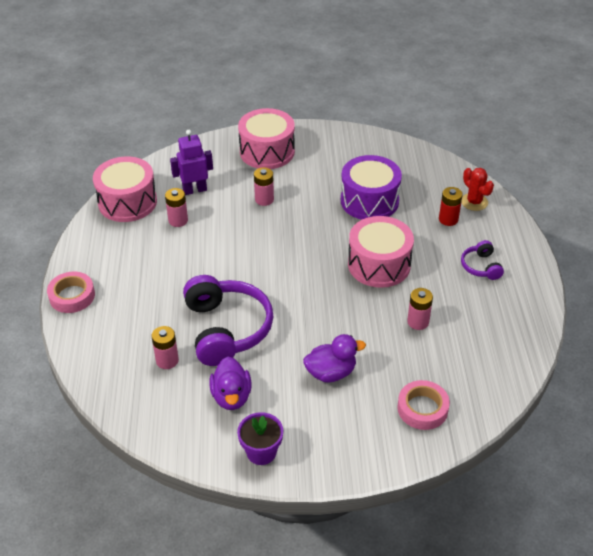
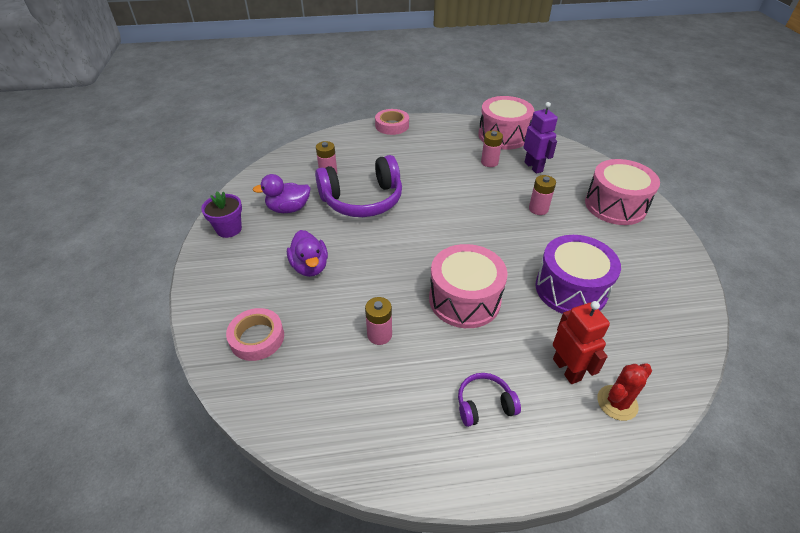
camera: 85 degrees right, 0 degrees up
red battery [439,187,463,226] -> red robot [553,301,610,384]

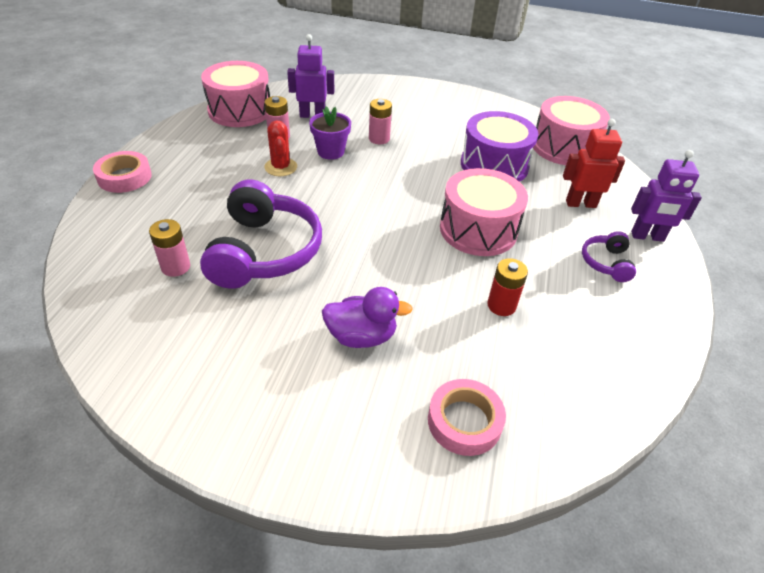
camera: 70 degrees left, 0 degrees up
purple flower pot [201,191,242,238] -> purple flower pot moved to [309,106,351,160]
purple duck [253,174,311,213] -> none
pink battery [365,297,392,345] -> red battery [487,258,528,316]
pink drum [585,159,660,225] -> pink drum moved to [533,96,610,165]
red cactus [597,363,652,421] -> red cactus moved to [264,120,297,176]
none -> purple robot [631,150,702,242]

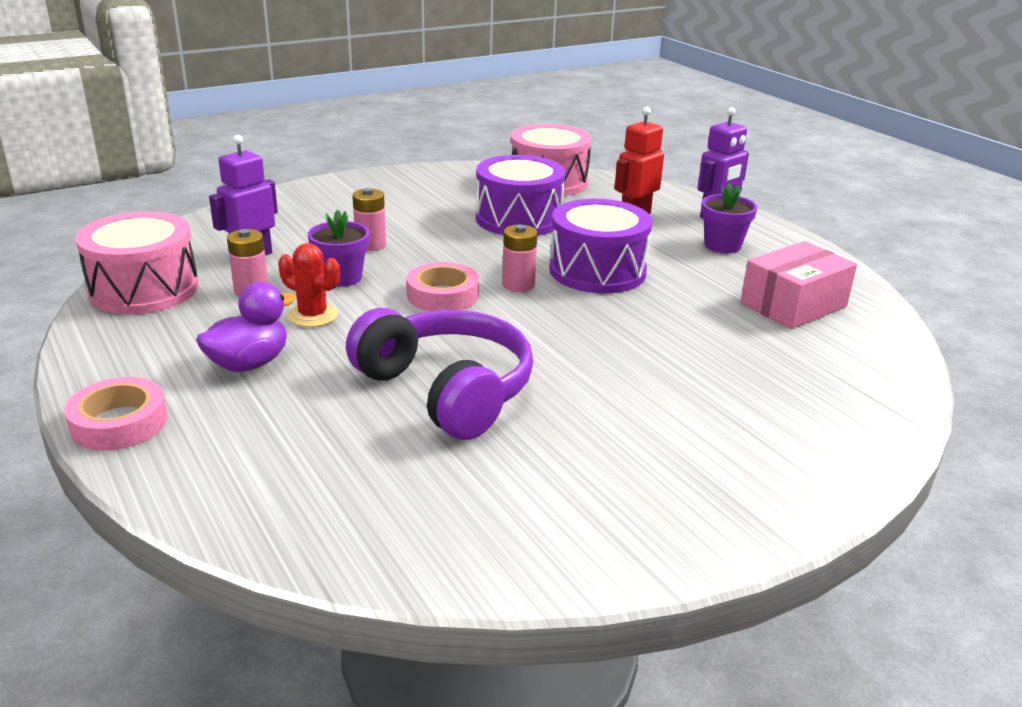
camera: 45 degrees left, 15 degrees down
pink battery [149,219,190,277] -> pink battery moved to [502,224,537,292]
purple duck [322,287,413,348] -> purple duck moved to [196,282,296,372]
pink tape [428,379,506,456] -> pink tape moved to [407,262,479,311]
pink drum [440,168,528,256] -> purple drum [549,199,652,293]
red battery [487,258,528,316] -> none
purple headphones [582,231,636,282] -> purple flower pot [701,183,758,253]
none -> pink box [740,241,857,329]

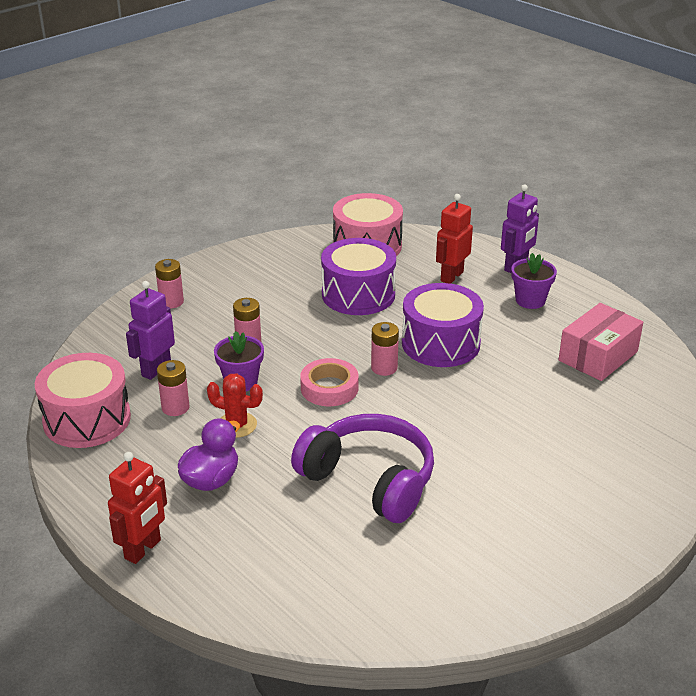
camera: 10 degrees left, 5 degrees up
pink tape [64,377,168,451] -> red robot [108,452,167,564]
none -> pink battery [155,259,184,308]

